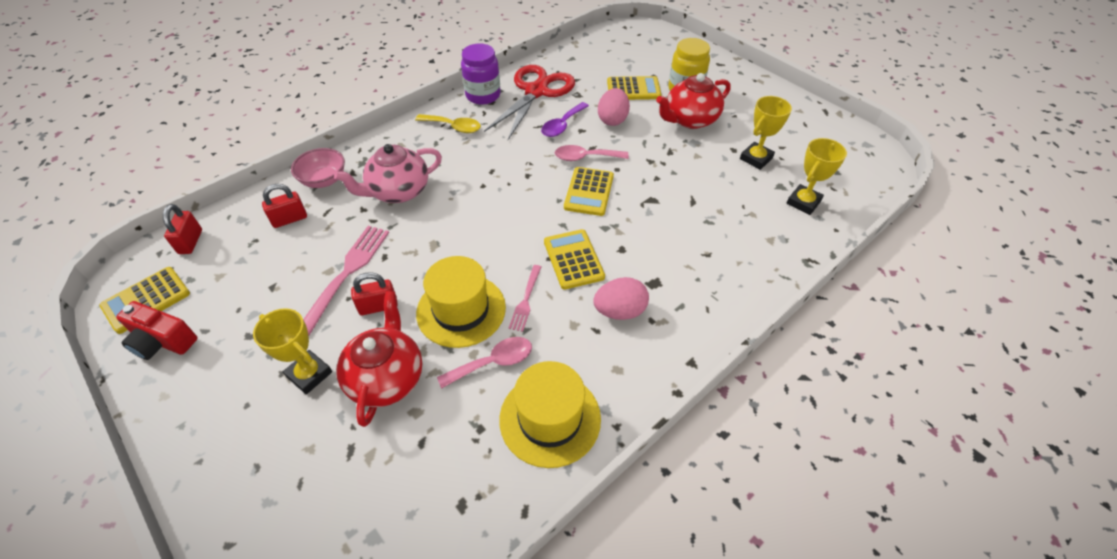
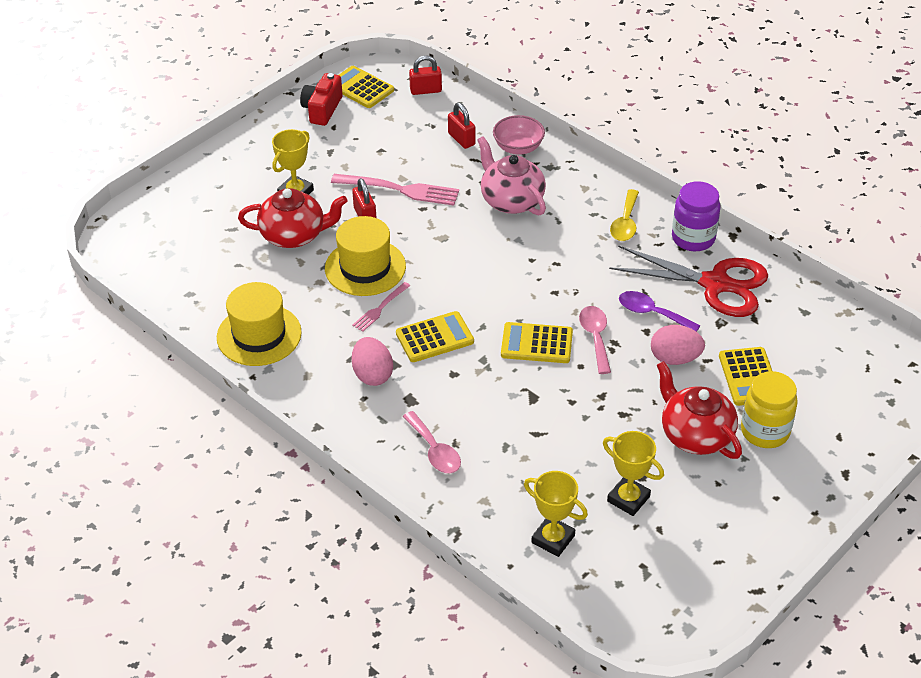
camera: 85 degrees right, 5 degrees down
pink spoon [437,337,532,389] -> pink spoon moved to [403,411,461,473]
pink fork [509,265,541,332] -> pink fork turned 60 degrees counterclockwise [352,282,410,332]

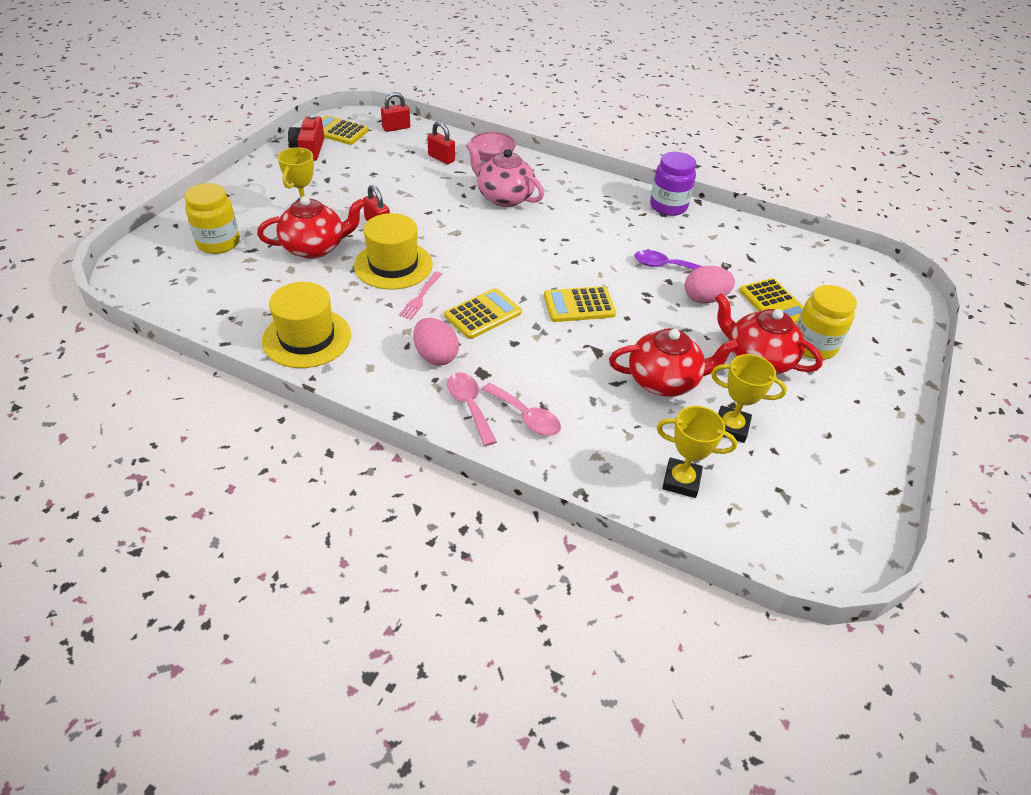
camera: 20 degrees left, 0 degrees up
pink fork [331,174,459,206] -> none
pink spoon [579,306,611,374] -> pink spoon moved to [447,372,497,446]
red scissors [609,245,768,317] -> none
yellow spoon [610,189,639,241] -> none
none -> yellow jar [185,183,240,254]
none -> red teapot [609,328,739,397]

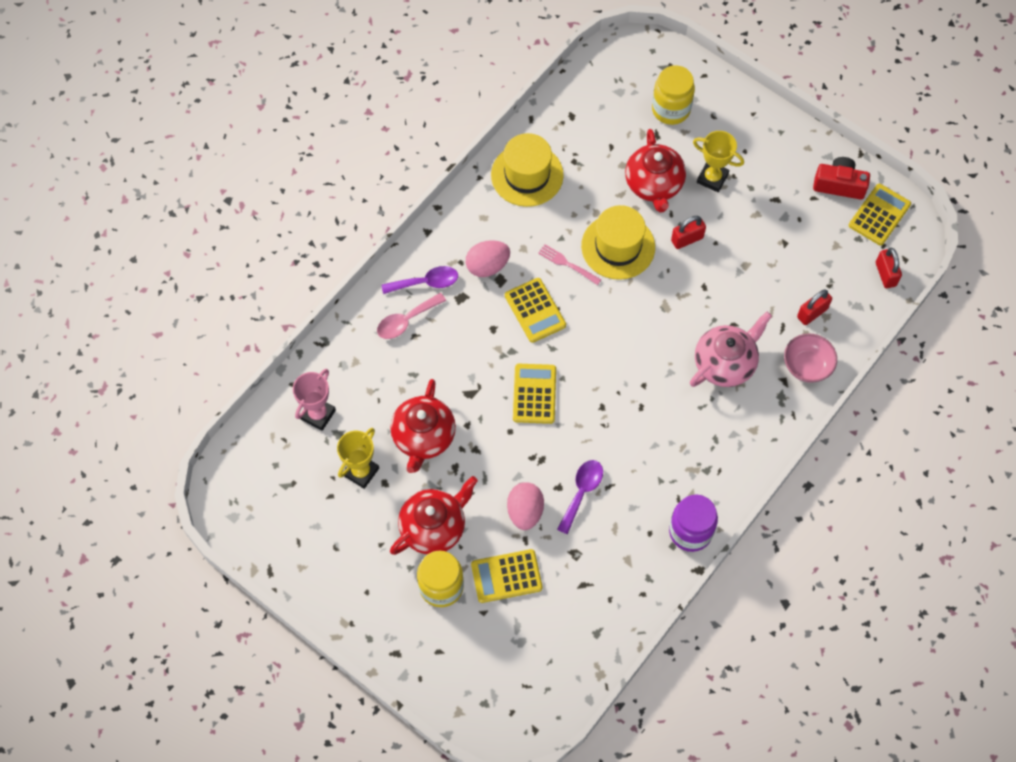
camera: 105 degrees right, 20 degrees up
pink spoon [447,372,497,446] -> purple spoon [382,266,458,294]
yellow trophy [657,406,737,498] -> pink trophy [293,369,336,431]

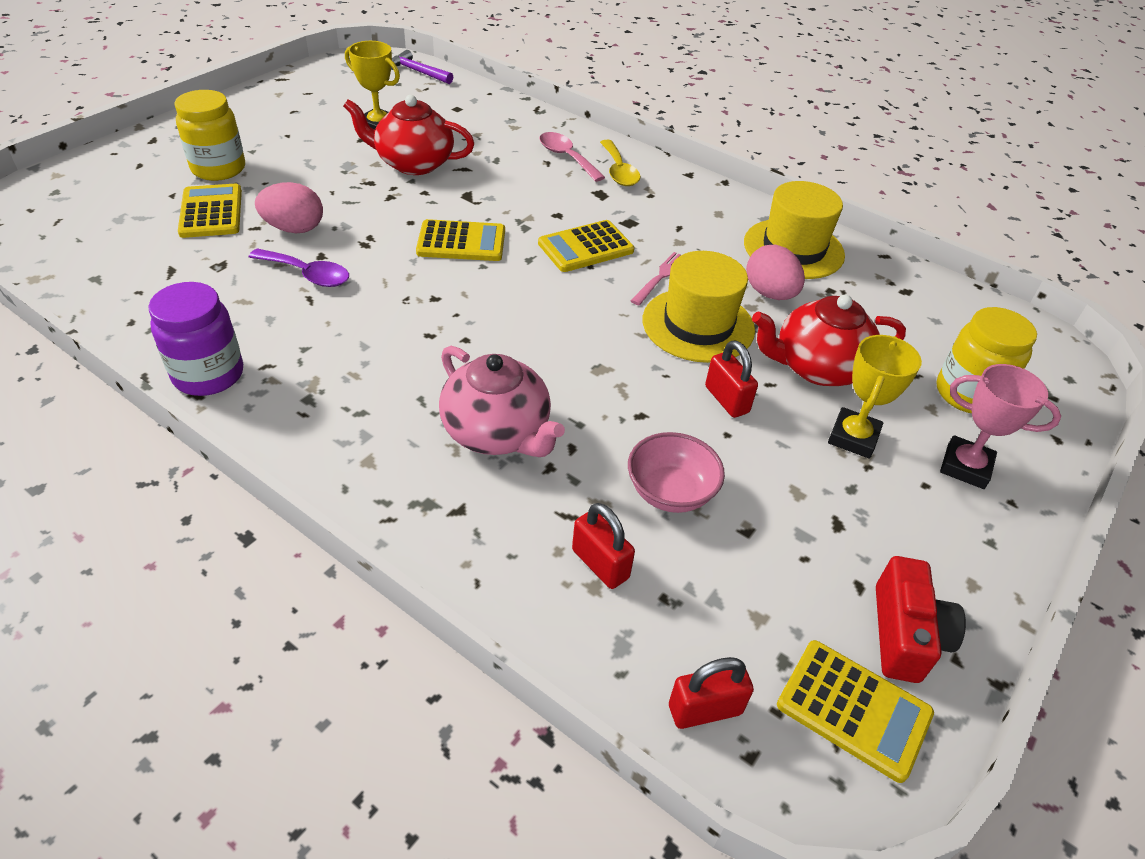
camera: 85 degrees right, 20 degrees down
pink trophy [293,369,336,431] -> pink trophy moved to [940,364,1061,489]
purple spoon [382,266,458,294] -> yellow spoon [600,140,640,186]
red teapot [390,476,478,555] -> none
pink egg [466,240,510,277] -> pink egg moved to [746,245,805,300]
pink bowl [784,333,837,383] -> pink bowl moved to [628,432,725,513]
none -> purple hammer [391,50,453,84]

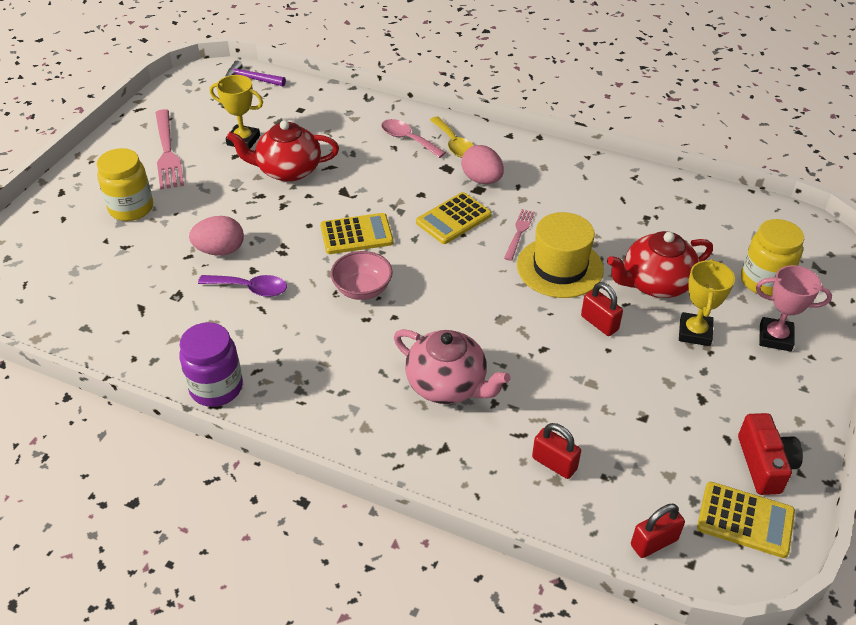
camera: 10 degrees left, 0 degrees up
yellow calculator [178,184,242,238] -> none
pink bowl [628,432,725,513] -> pink bowl moved to [330,251,393,300]
yellow hat [744,181,845,279] -> none
pink egg [746,245,805,300] -> pink egg moved to [461,145,504,184]
none -> pink fork [155,109,184,190]

